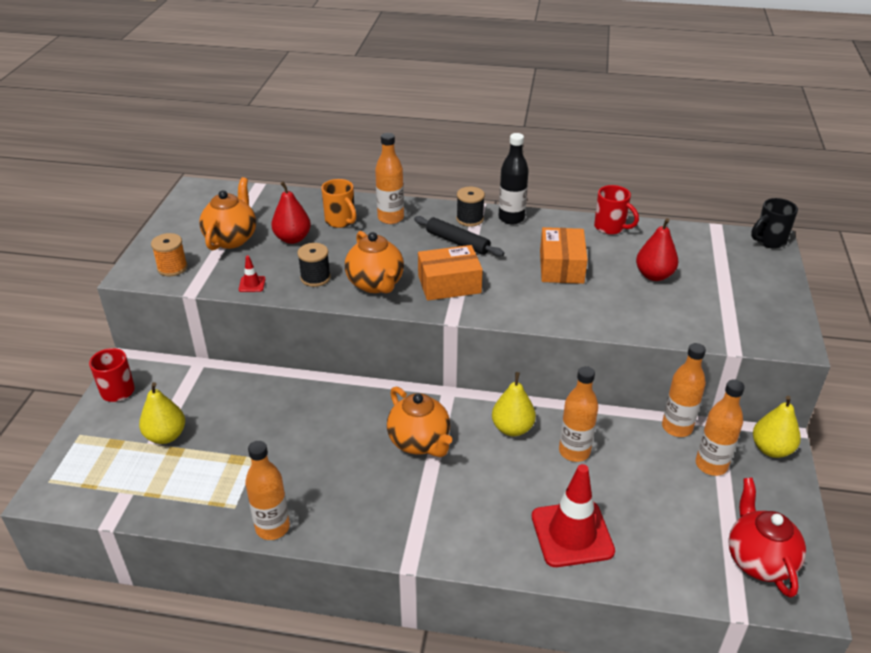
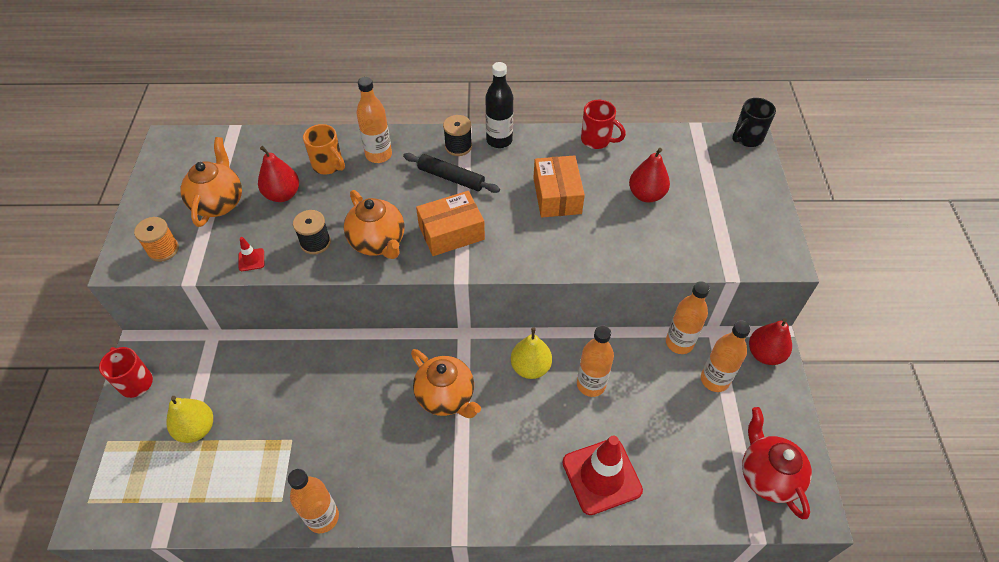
camera: 10 degrees left, 15 degrees up
yellow pear [753,396,801,458] -> red pear [749,318,792,365]

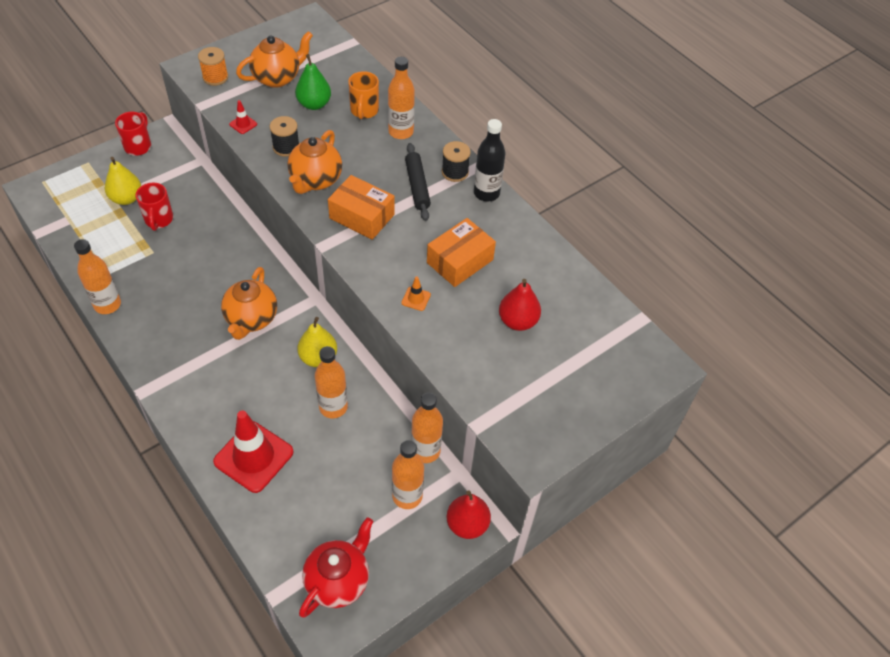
camera: 50 degrees right, 0 degrees up
red pear [258,146,299,202] -> green pear [295,54,331,110]
red mug [581,100,626,149] -> red mug moved to [136,183,173,231]
black mug [732,98,776,147] -> none
none -> orange traffic cone [401,276,431,311]

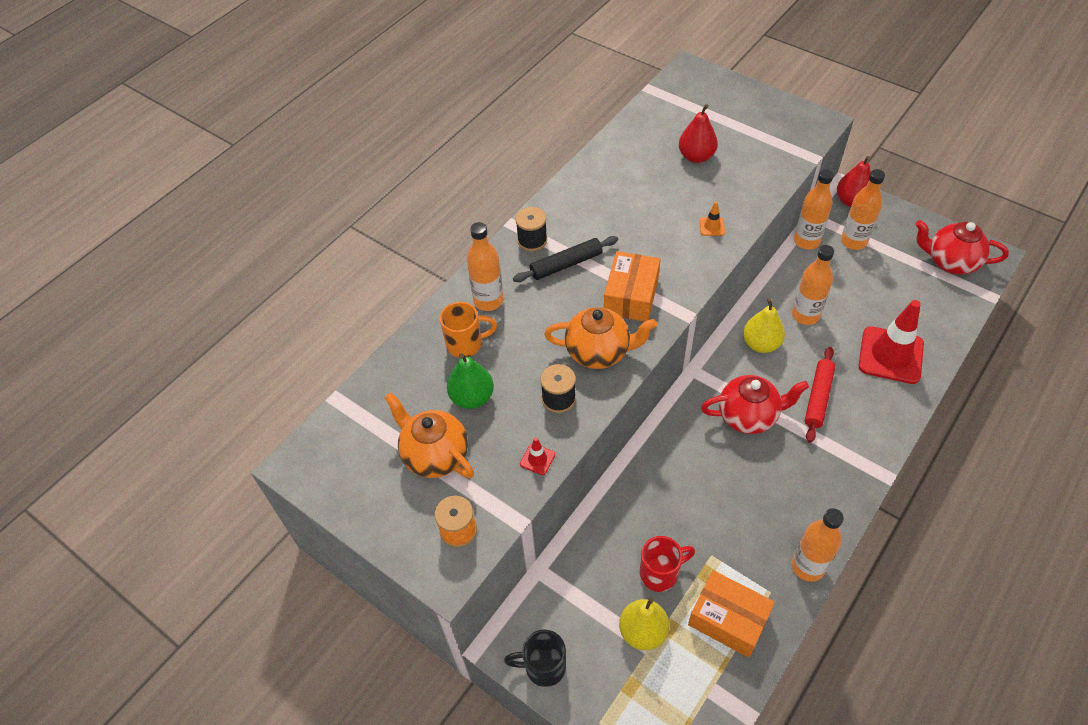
camera: 100 degrees left, 0 degrees up
red mug [115,112,151,156] -> black mug [504,629,566,687]
orange teapot [221,267,277,340] -> red teapot [701,375,809,434]
orange box [427,218,496,287] -> orange box moved to [688,570,775,658]
black bottle [474,119,505,202] -> none
none -> red rolling pin [805,347,835,443]

